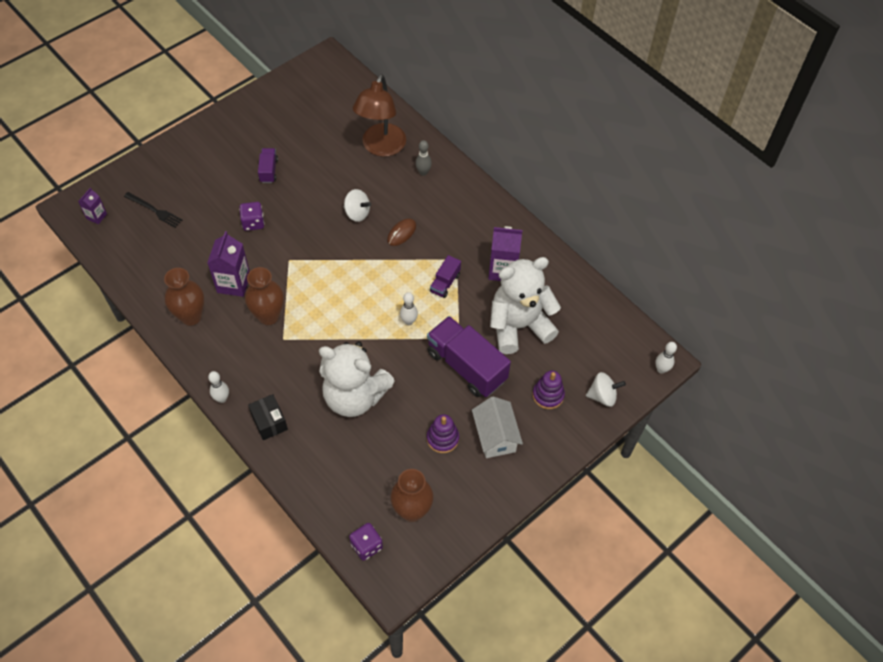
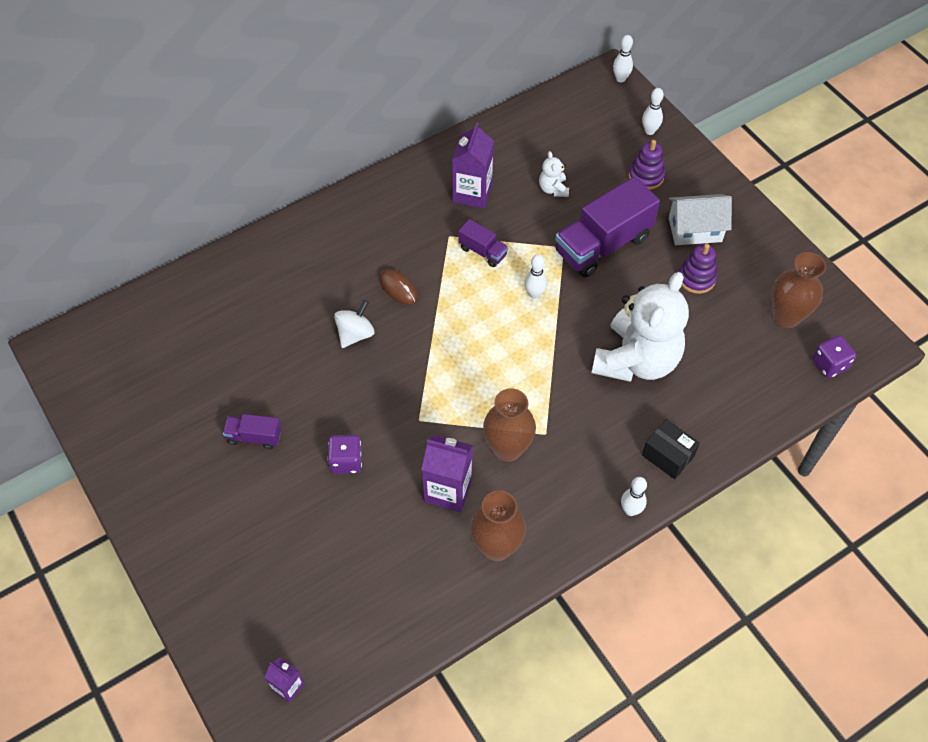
camera: 80 degrees left, 0 degrees up
black fork [124,192,182,228] -> none
black box [248,394,288,440] -> black box turned 60 degrees clockwise [642,419,700,479]
brown lamp [353,74,406,157] -> none
grey bowling pin [415,140,432,176] -> none
white teddy bear [490,257,561,354] -> white teddy bear [539,151,569,197], size x0.40
white spinning top [586,372,626,407] -> white bowling pin [642,88,664,135]

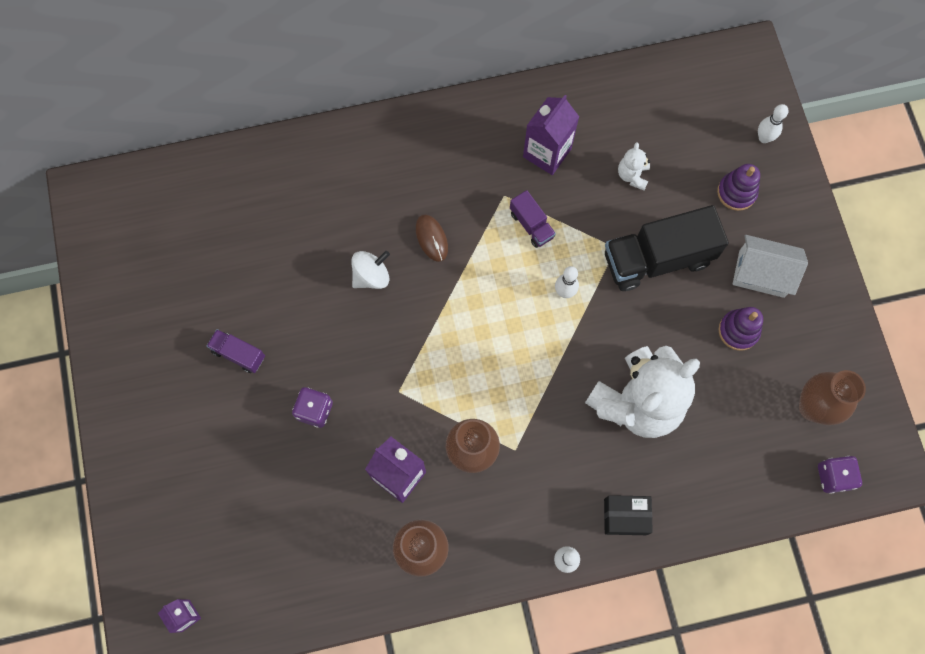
camera: 20 degrees right, 15 degrees up
purple truck [555,177,660,277] -> black truck [605,205,729,291]
white bowling pin [613,35,633,82] -> none
black box [642,419,700,479] -> black box turned 60 degrees counterclockwise [604,495,653,535]

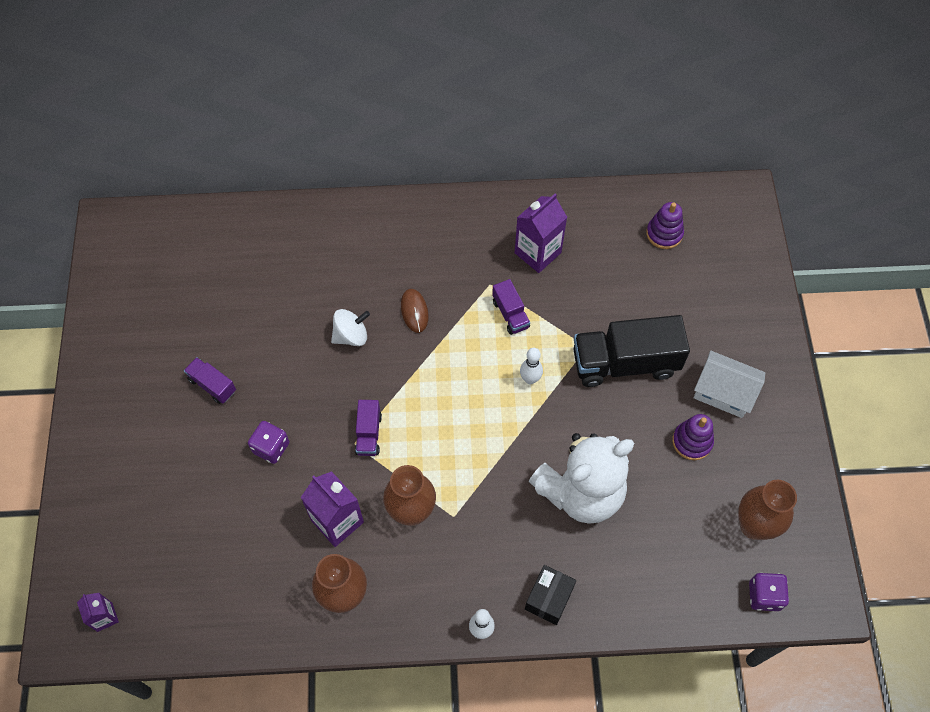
camera: 10 degrees right, 10 degrees down
black box [604,495,653,535] -> black box turned 75 degrees counterclockwise [525,565,576,625]
white teddy bear [618,142,650,191] -> none
purple stacking toy [717,164,760,211] -> purple stacking toy moved to [646,202,684,249]
white bowling pin [758,104,788,143] -> none
none -> purple truck [355,400,382,456]

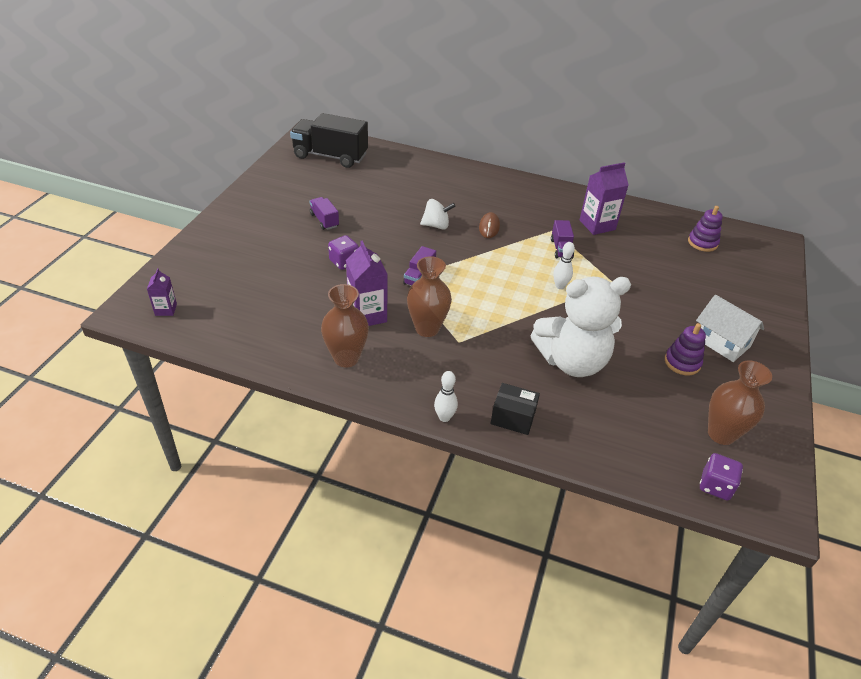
camera: 20 degrees right, 20 degrees down
black box [525,565,576,625] -> black box turned 60 degrees clockwise [491,383,540,435]
black truck [573,315,690,387] -> black truck moved to [290,113,368,168]

